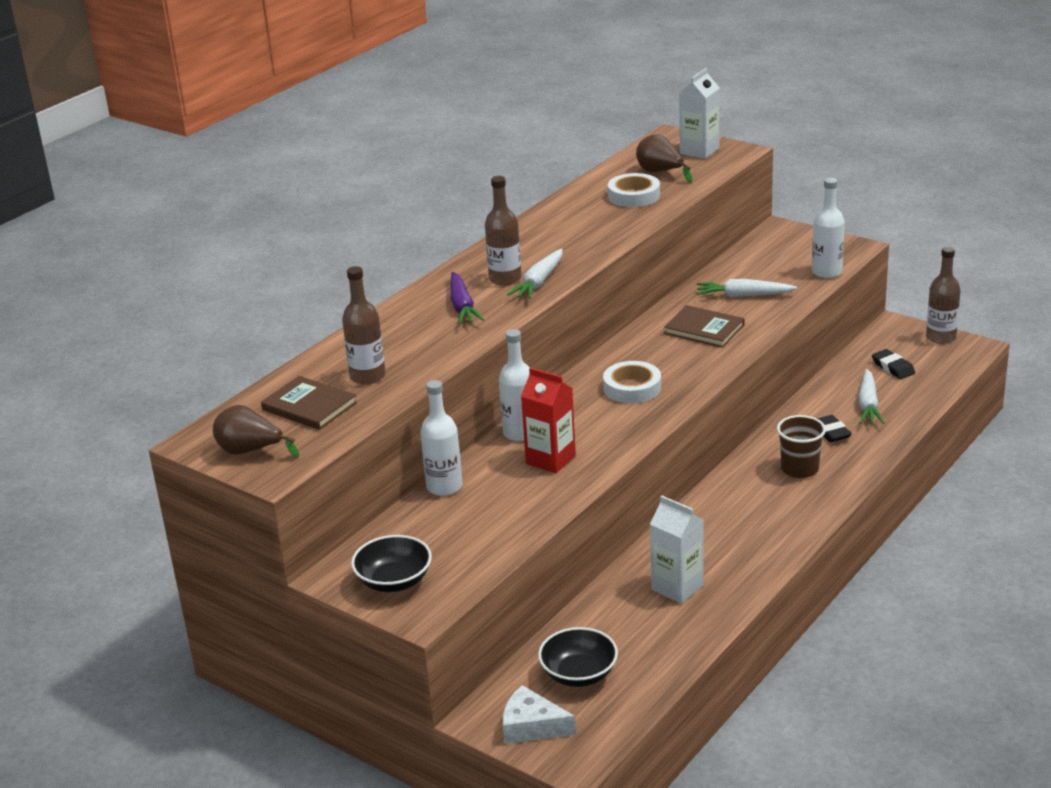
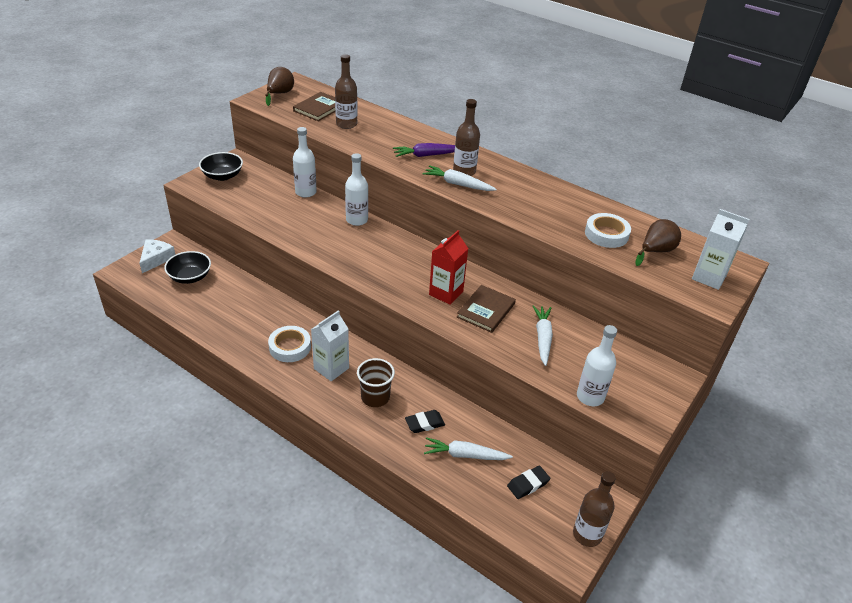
camera: 85 degrees right, 10 degrees up
red carton [521,368,576,473] -> red carton moved to [429,230,468,305]
white tape [603,361,661,403] -> white tape moved to [268,326,311,362]
white carton [650,496,704,604] -> white carton moved to [311,310,349,381]

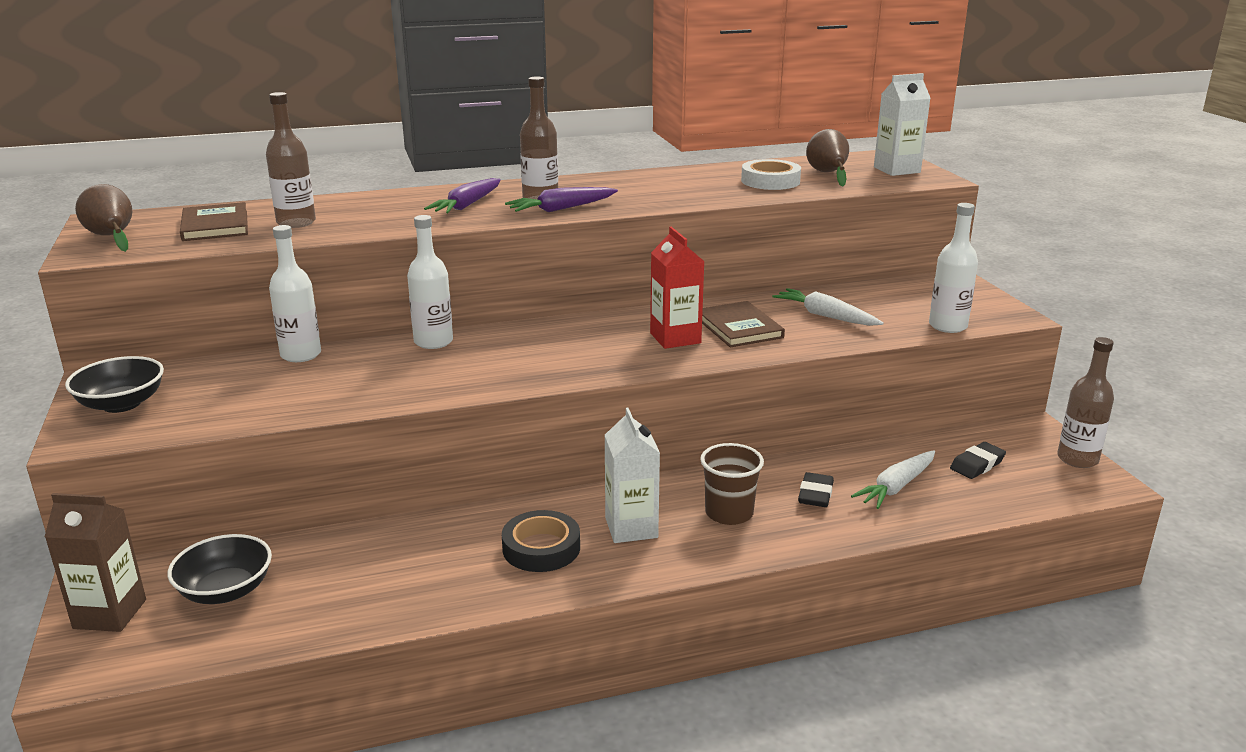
camera: 50 degrees left, 15 degrees down
white cheese [140,239,175,273] -> brown carton [45,493,146,632]
white tape [268,326,311,362] -> black tape [502,510,580,572]
white carrot [423,165,497,191] -> purple carrot [505,187,618,212]
black eraser [507,465,550,499] -> black eraser turned 45 degrees clockwise [950,442,1006,479]

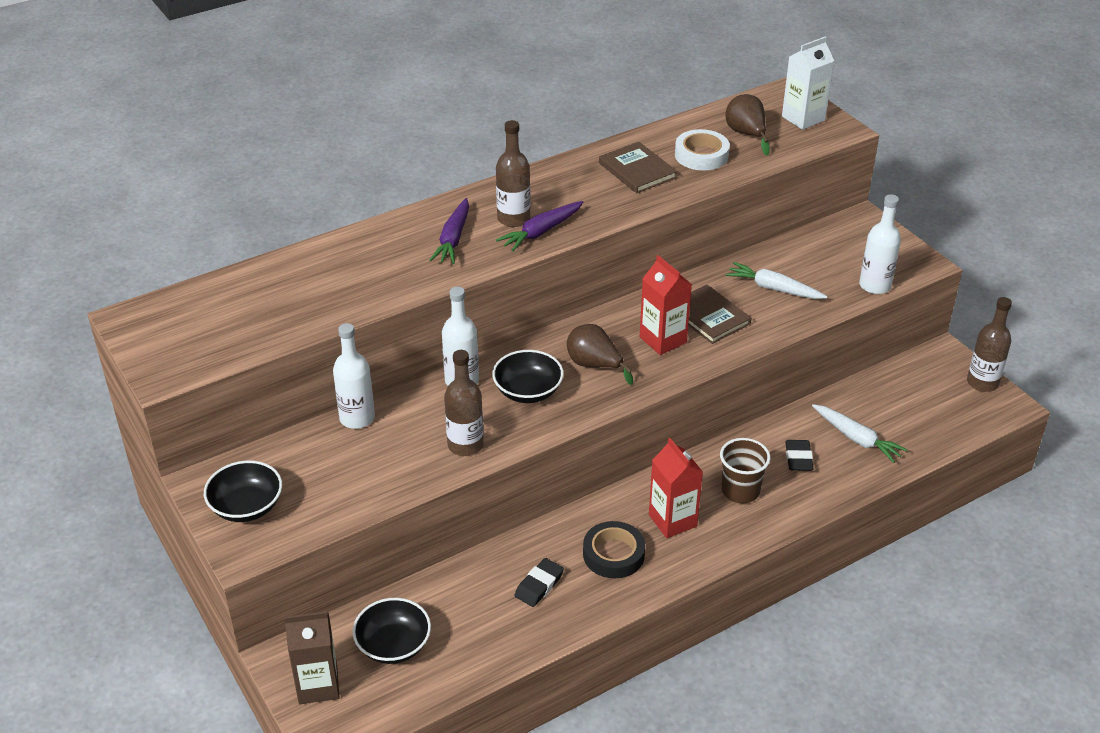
camera: 15 degrees left, 15 degrees up
brown pear [75,184,132,252] -> brown pear moved to [567,324,633,385]
brown book [180,202,248,241] -> brown book moved to [599,142,677,193]
brown bottle [266,92,316,228] -> brown bottle moved to [444,350,484,456]
white carton [605,408,660,543] -> red carton [649,438,703,538]
white carrot [851,450,935,509] -> white carrot turned 75 degrees counterclockwise [812,404,908,463]
black eraser [950,442,1006,479] -> black eraser moved to [514,558,564,607]
none -> black bowl [492,350,564,403]

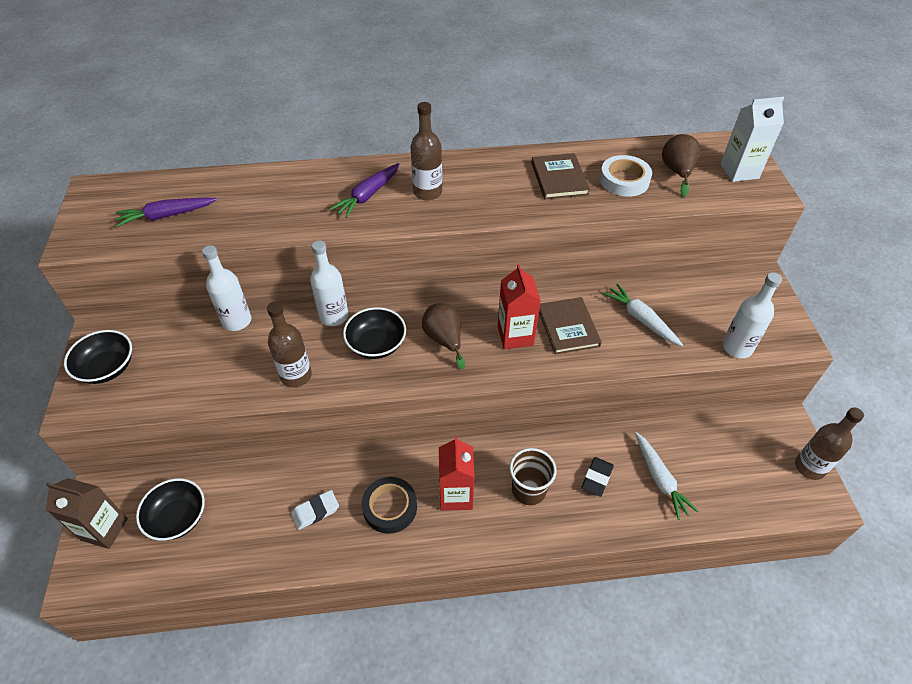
camera: 25 degrees right, 10 degrees up
purple carrot [496,201,583,252] -> purple carrot moved to [115,197,217,227]
black eraser [514,558,564,607] -> white eraser [291,490,339,530]

